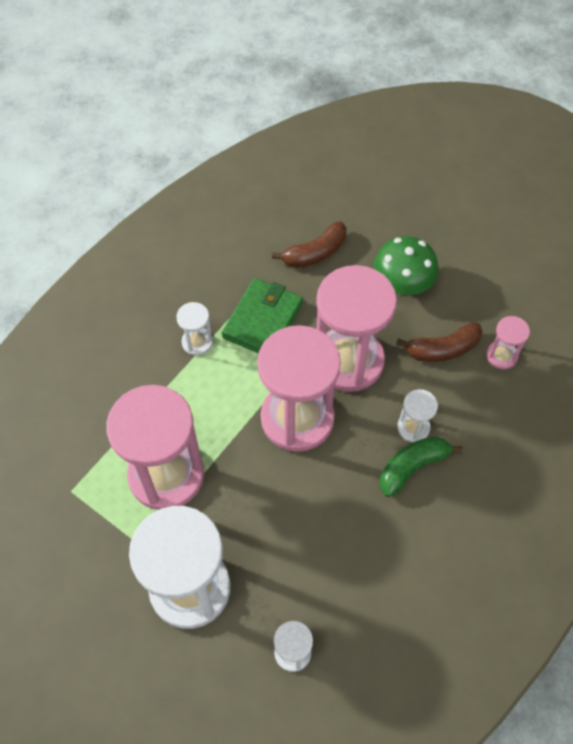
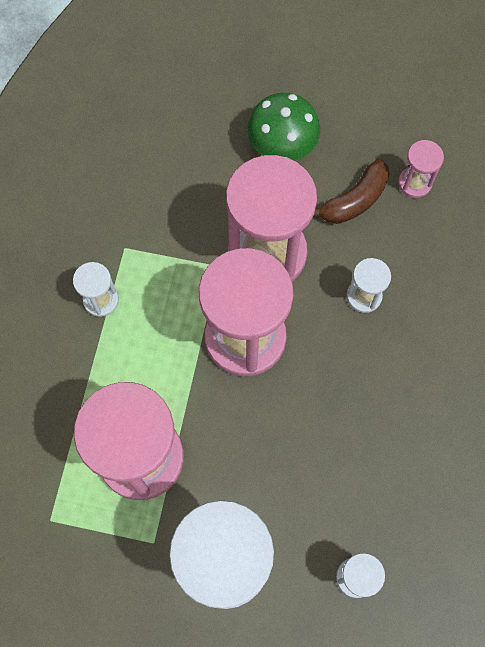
camera: 25 degrees left, 10 degrees up
green wallet [222,278,303,353] -> none
brown banana [272,221,347,268] -> none
green banana [380,436,463,497] -> none

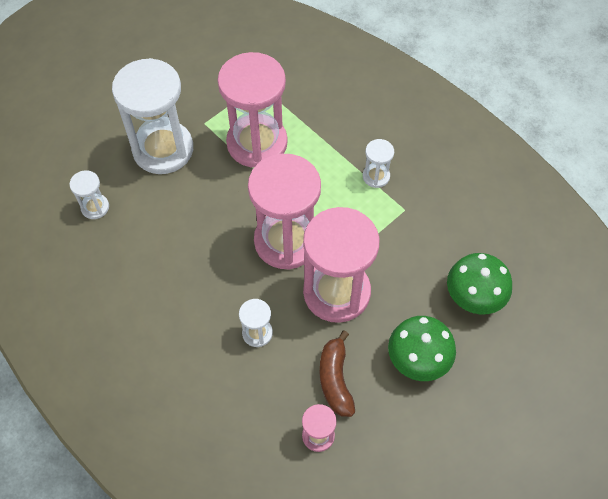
camera: 125 degrees right, 10 degrees down
none -> green mushroom [447,253,512,315]

